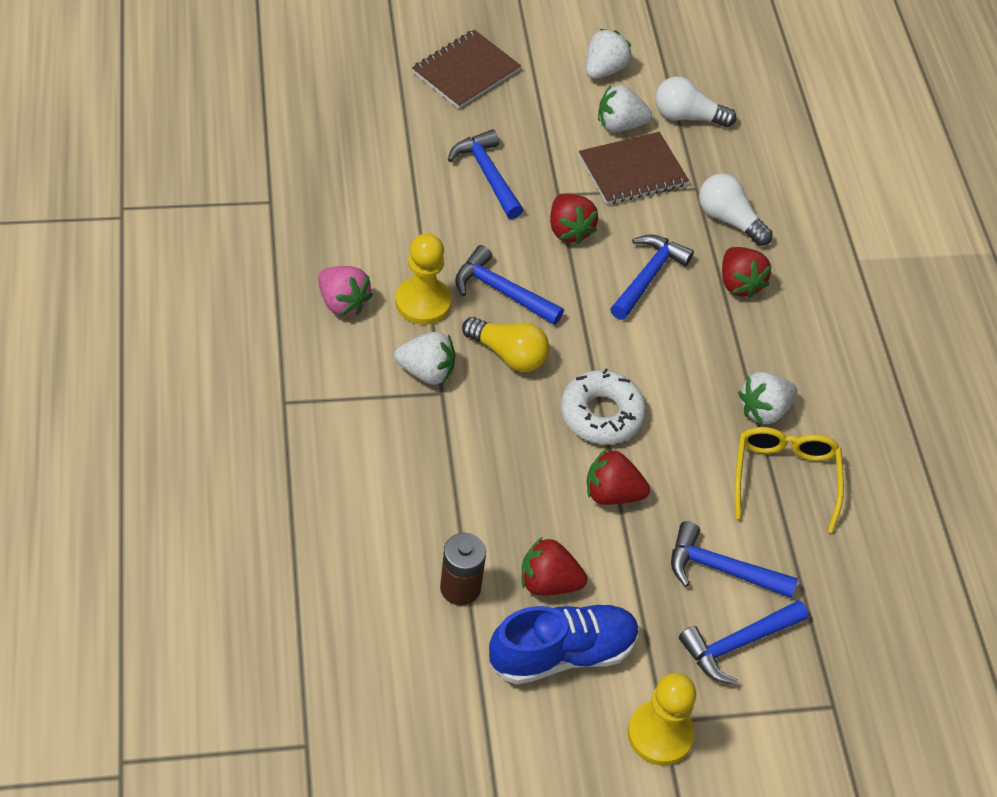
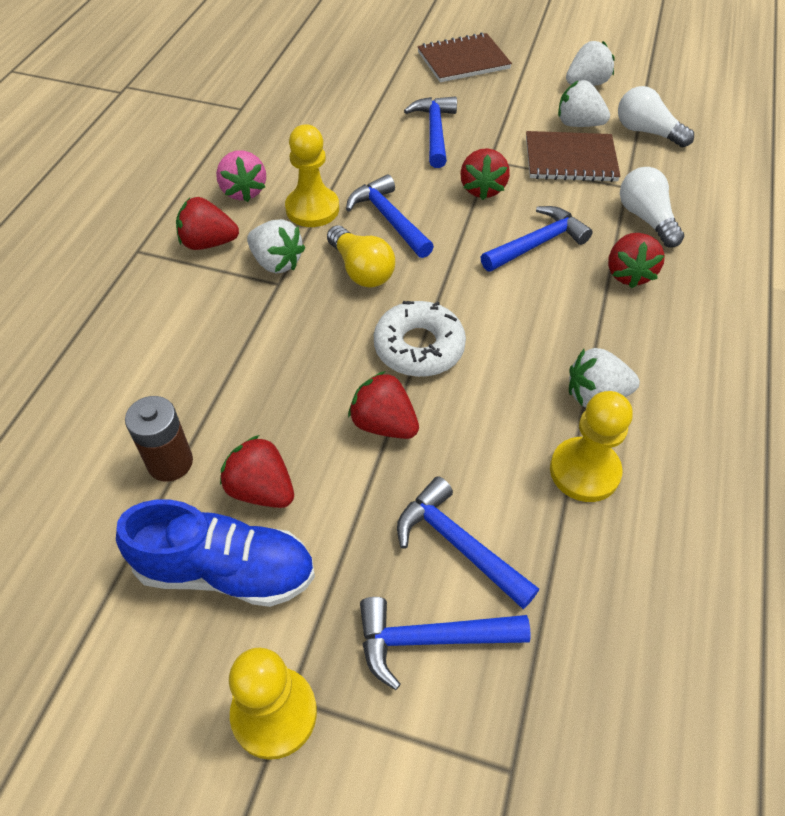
camera: 30 degrees right, 0 degrees up
yellow glasses [735,427,844,533] -> yellow pawn [550,391,633,502]
none -> red strawberry [176,197,239,250]

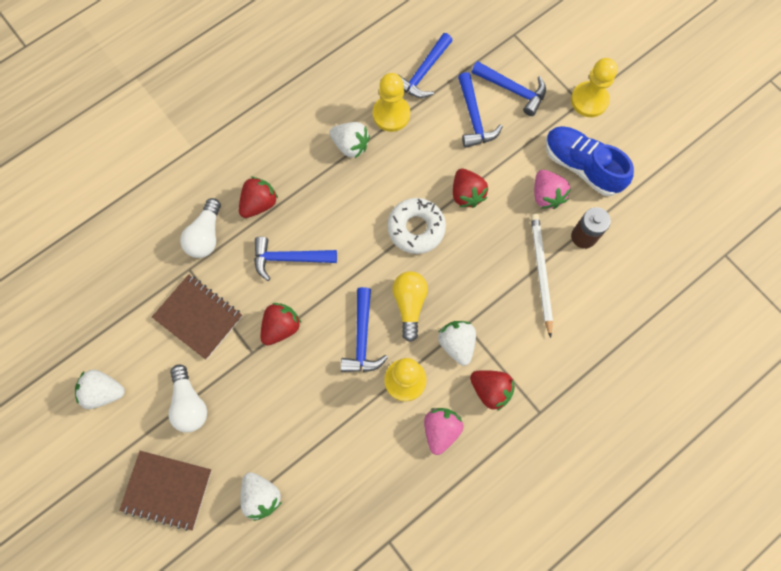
camera: 145 degrees left, 20 degrees up
red strawberry [220,435,294,508] -> pink strawberry [534,170,571,209]
blue hammer [404,96,457,168] -> blue hammer moved to [398,33,453,98]
white strawberry [558,80,610,127] -> white strawberry moved to [240,472,282,521]
white light bulb [618,86,694,147] -> white light bulb moved to [169,364,207,433]
none -> white pencil [531,214,553,338]

